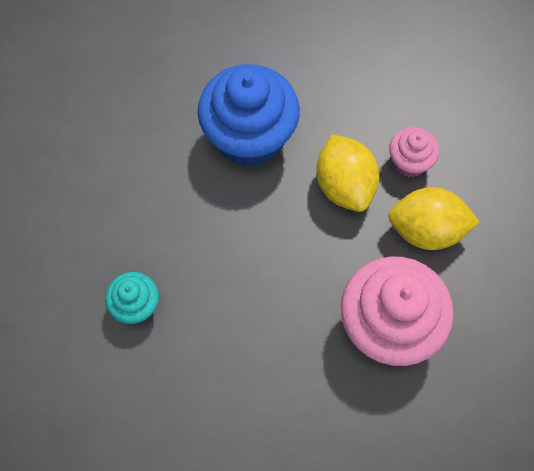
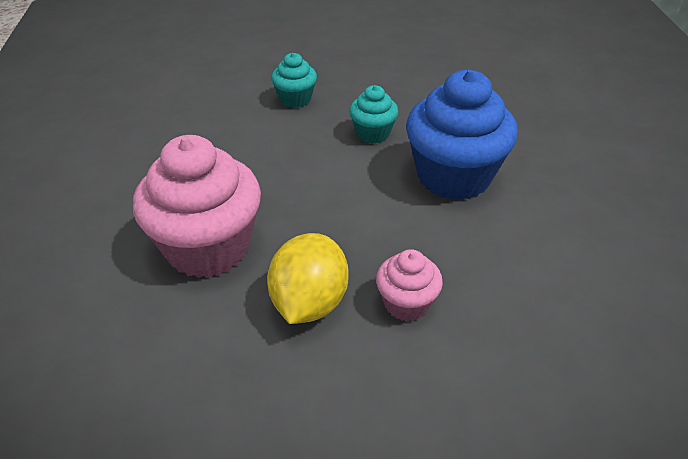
camera: 100 degrees right, 25 degrees down
yellow lemon [317,134,379,212] -> none
none -> turquoise cupcake [349,85,399,144]

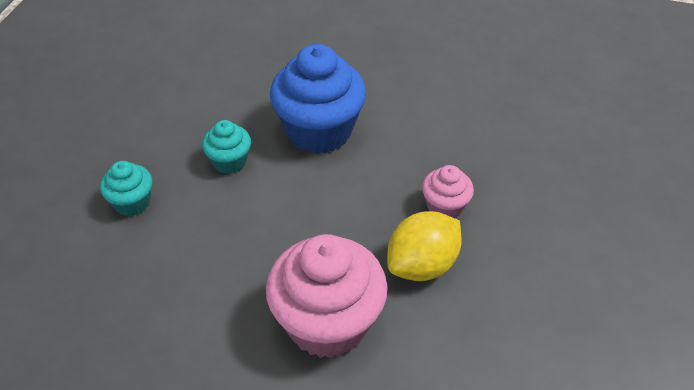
camera: 70 degrees left, 5 degrees up
yellow lemon [267,233,349,324] -> yellow lemon turned 75 degrees counterclockwise [387,211,462,281]

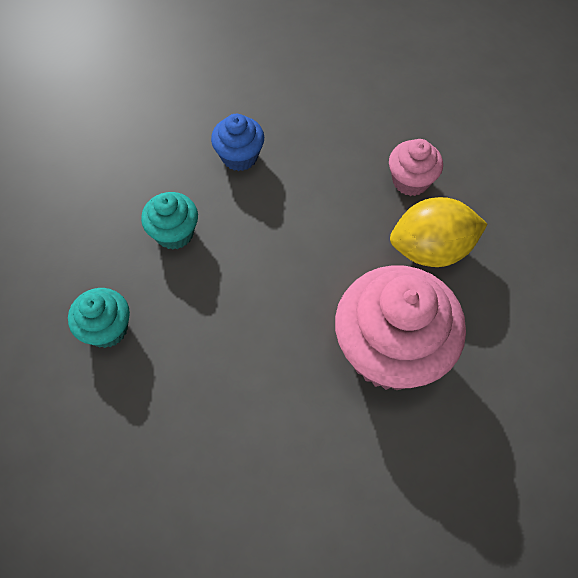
camera: 30 degrees left, 15 degrees up
blue cupcake [270,44,366,154] -> blue cupcake [211,114,264,171], size x0.50
yellow lemon [387,211,462,281] -> yellow lemon turned 60 degrees clockwise [390,197,488,267]

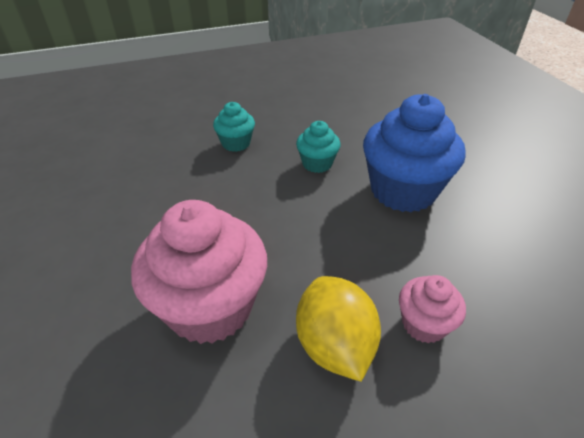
camera: 85 degrees right, 20 degrees down
blue cupcake [211,114,264,171] -> blue cupcake [363,94,466,212], size x2.00

